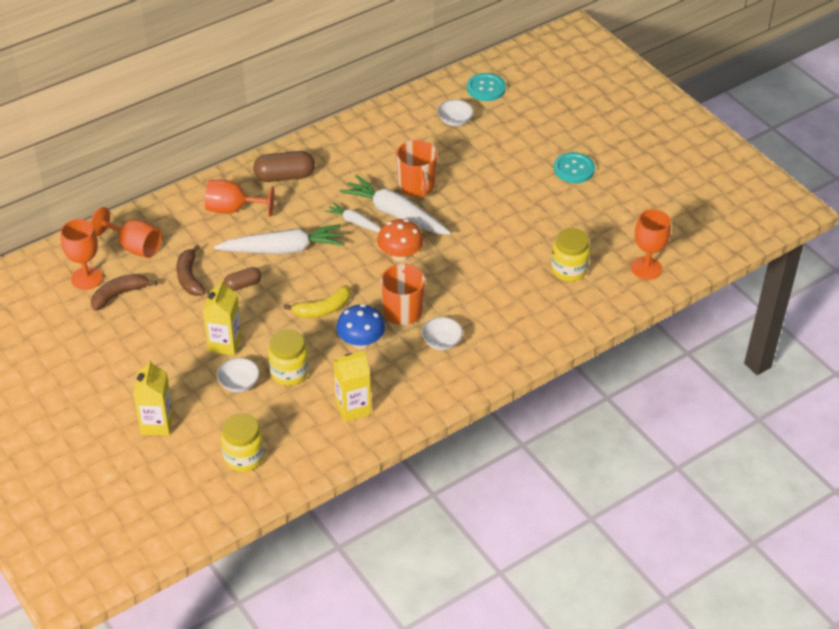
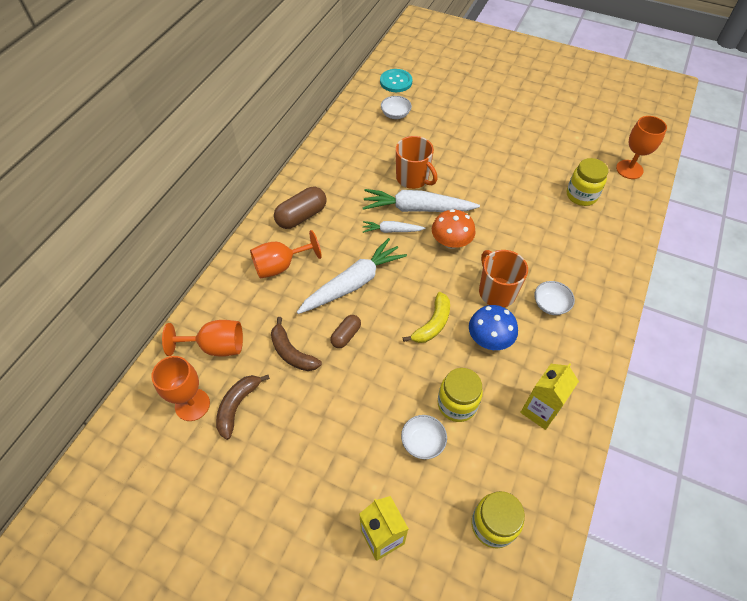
camera: 30 degrees left, 10 degrees up
yellow carton [203,280,242,356] -> none
turquoise button [554,152,595,183] -> none

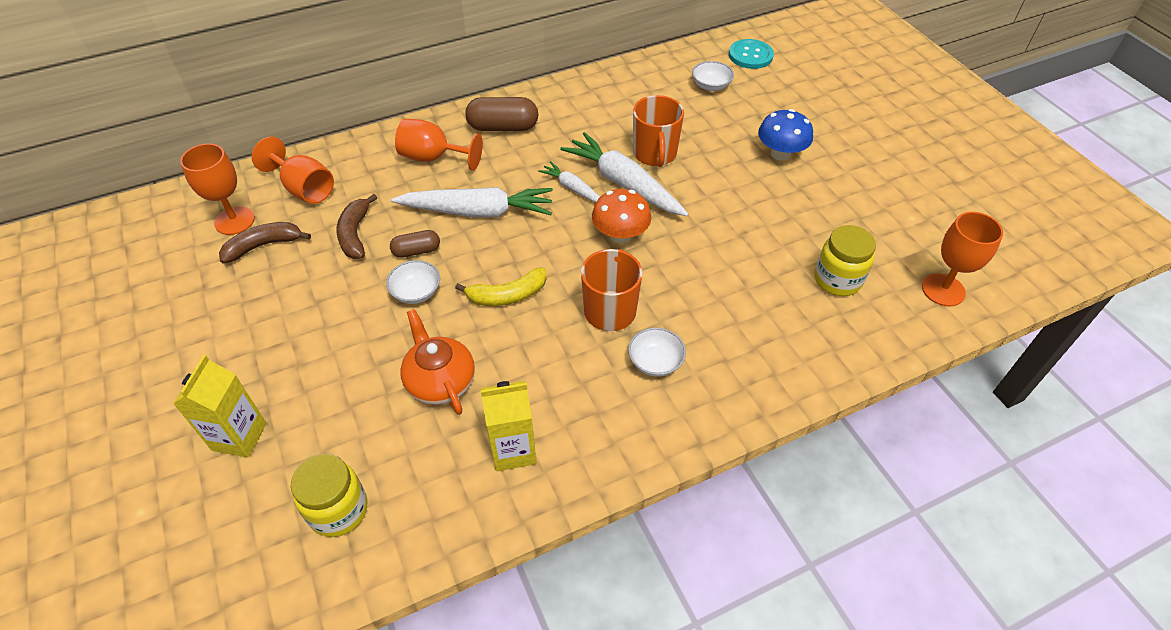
camera: 40 degrees right, 5 degrees down
white bowl [401,415,447,459] -> white bowl moved to [386,260,440,304]
yellow jar [438,368,483,422] -> orange teapot [400,309,475,415]
blue mushroom [469,305,518,350] -> blue mushroom moved to [758,109,813,161]

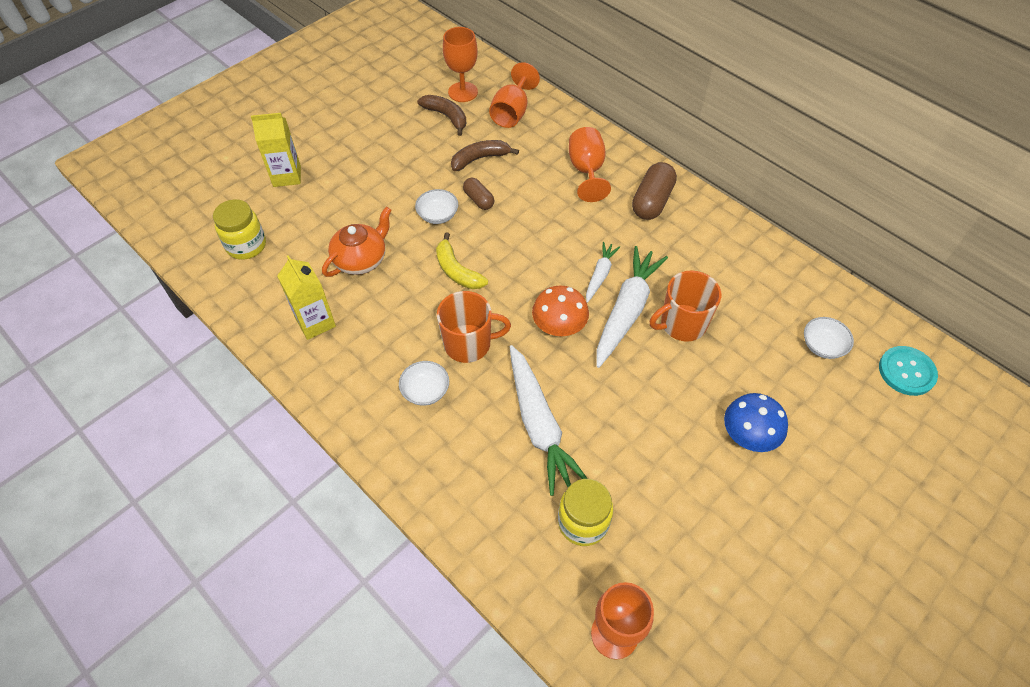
camera: 70 degrees right, 5 degrees up
white carrot [391,187,553,217] -> white carrot moved to [510,345,588,496]
brown capsule [465,97,538,131] -> brown capsule turned 45 degrees clockwise [632,162,677,220]

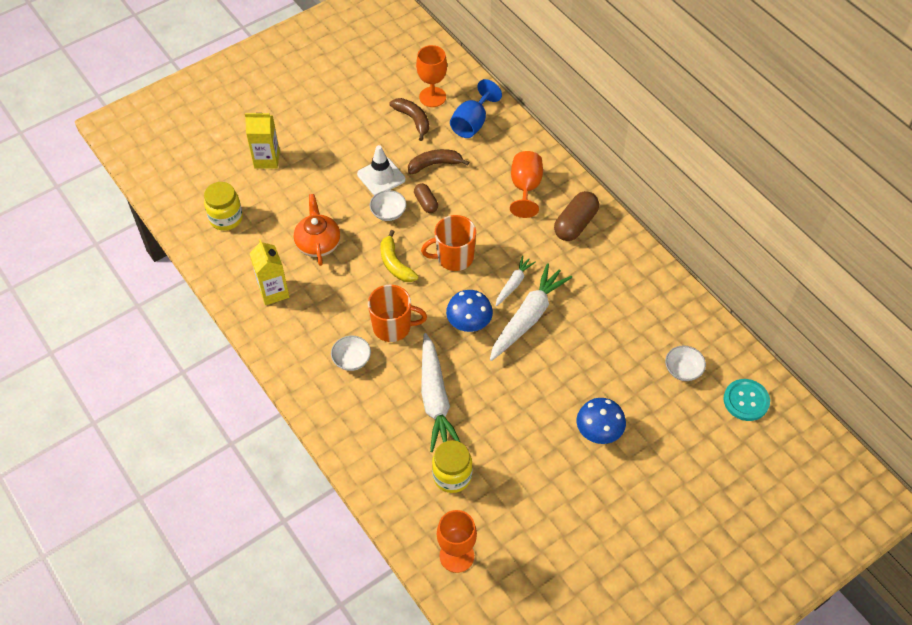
camera: 10 degrees right, 0 degrees up
orange teapot [322,207,392,277] -> orange teapot turned 60 degrees counterclockwise [294,194,340,266]
orange goblet [489,62,540,128] -> blue goblet [450,79,502,138]
orange mushroom [532,285,589,336] -> blue mushroom [446,290,493,332]
orange mug [650,271,721,342] -> orange mug moved to [421,215,476,271]
none -> white traffic cone [357,145,406,195]

